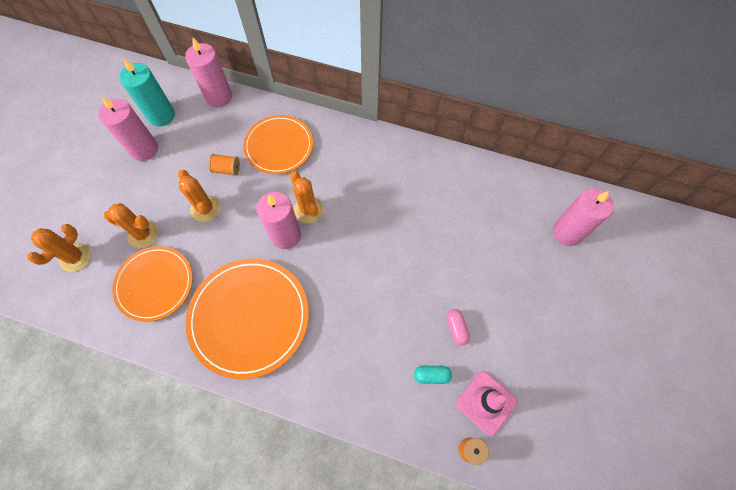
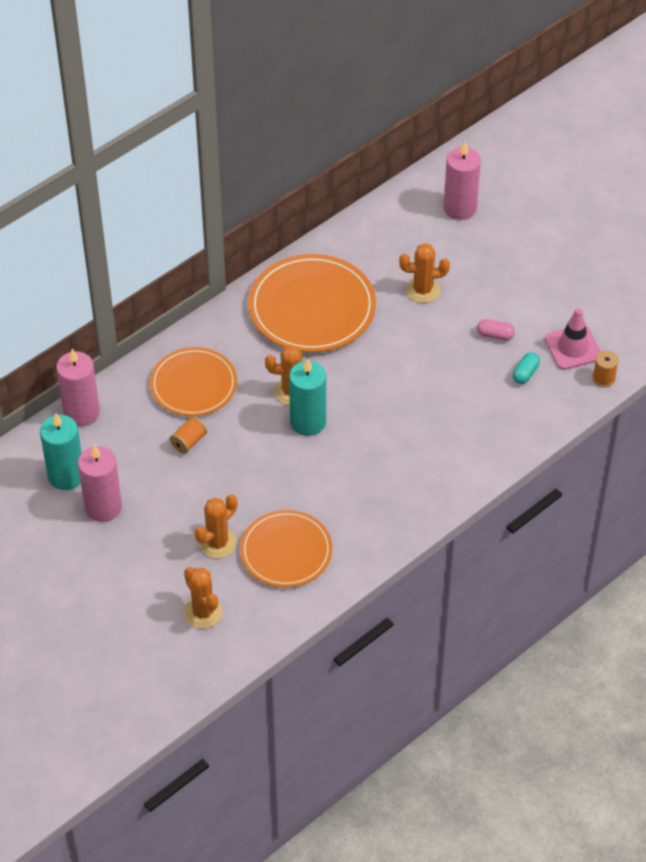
camera: 60 degrees left, 15 degrees down
orange cactus [178,170,220,222] -> orange cactus moved to [399,243,450,303]
orange plate [186,259,309,379] -> orange plate moved to [248,254,376,352]
pink candle [257,192,301,249] -> turquoise candle [289,358,326,436]

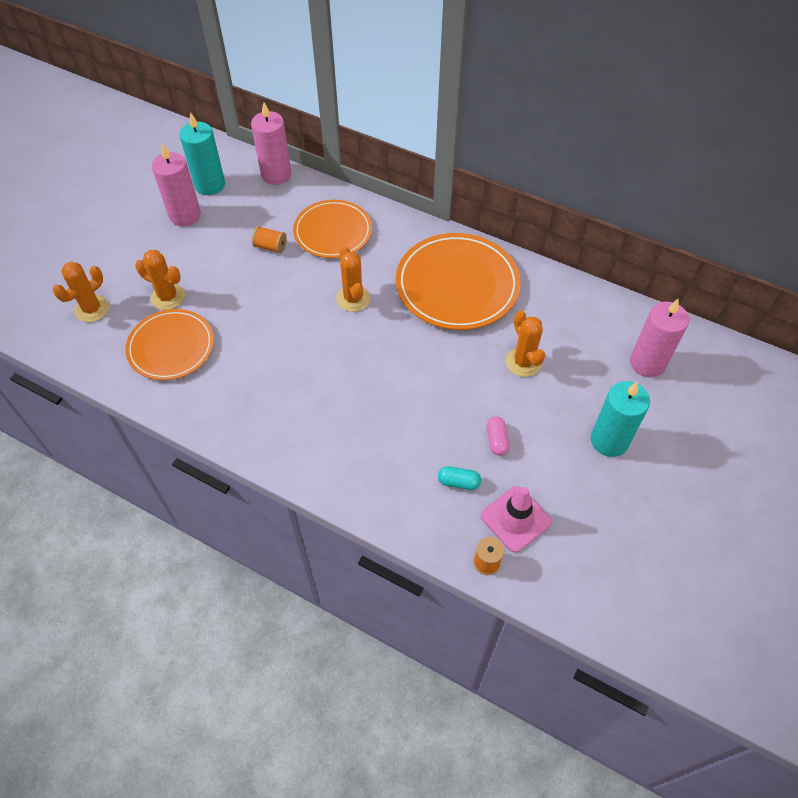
camera: 70 degrees right, 5 degrees up
turquoise candle [289,358,326,436] -> turquoise candle moved to [591,381,650,457]

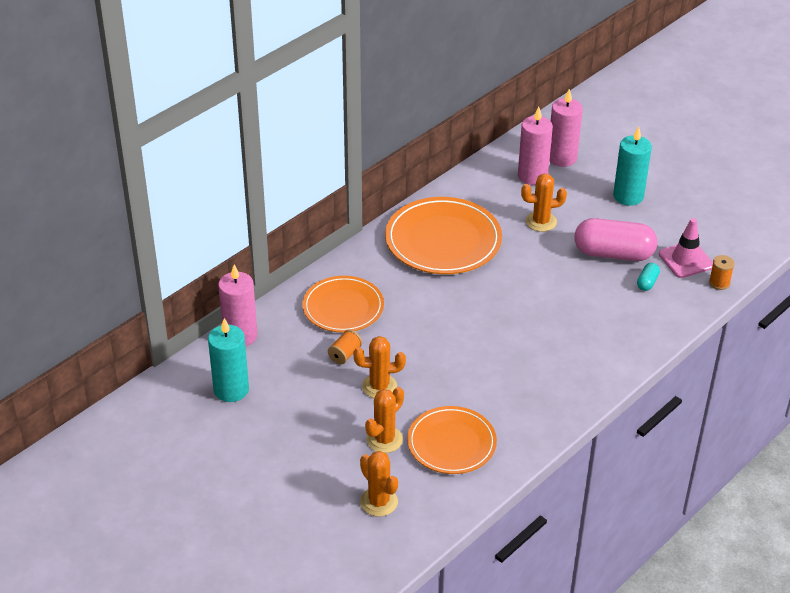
camera: 75 degrees left, 15 degrees down
pink candle [152,144,201,226] -> pink candle moved to [518,107,553,185]
orange cactus [336,246,370,312] -> orange cactus moved to [353,336,406,398]
pink capsule [487,416,510,456] -> pink capsule [574,218,657,261], size x2.34

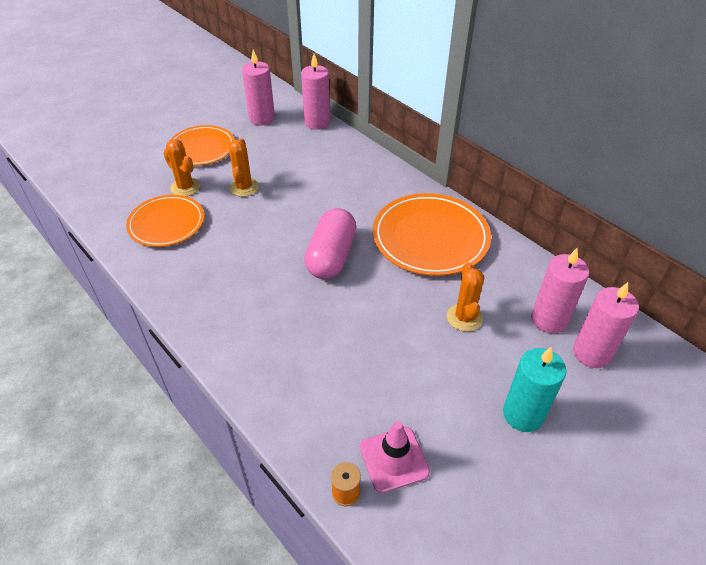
camera: 95 degrees right, 5 degrees up
turquoise candle [208,318,249,402] -> pink candle [242,50,275,126]
orange plate [302,276,384,333] -> orange plate moved to [170,125,235,166]
orange spool [328,330,362,365] -> none
orange cactus [360,451,398,517] -> none
pink capsule [574,218,657,261] -> pink capsule moved to [304,208,356,279]
turquoise capsule [637,263,660,291] -> none

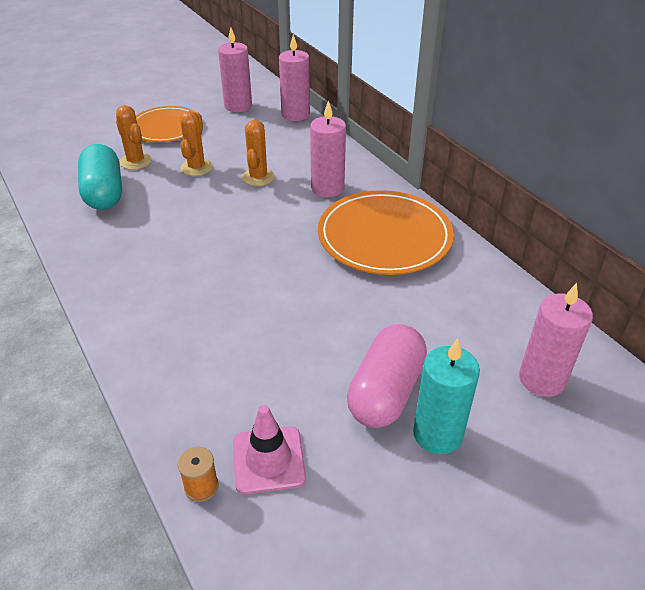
camera: 10 degrees right, 5 degrees down
orange plate [126,195,204,247] -> turquoise capsule [78,144,122,210]
pink capsule [304,208,356,279] -> pink capsule moved to [347,324,427,428]
orange cactus [447,262,484,332] -> orange cactus moved to [242,120,275,186]
pink candle [531,248,589,334] -> pink candle moved to [310,101,346,197]

